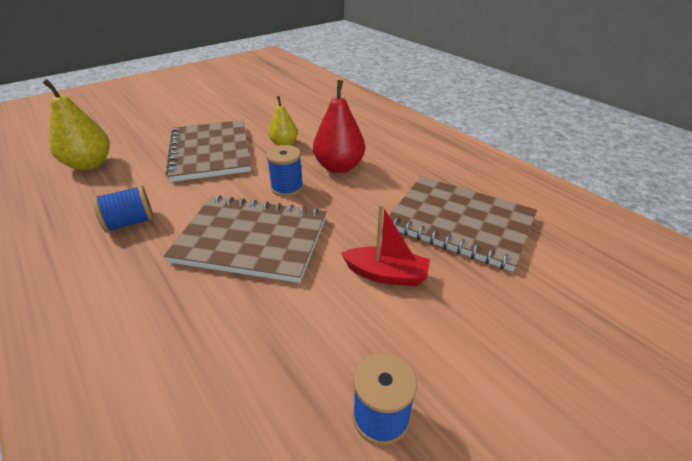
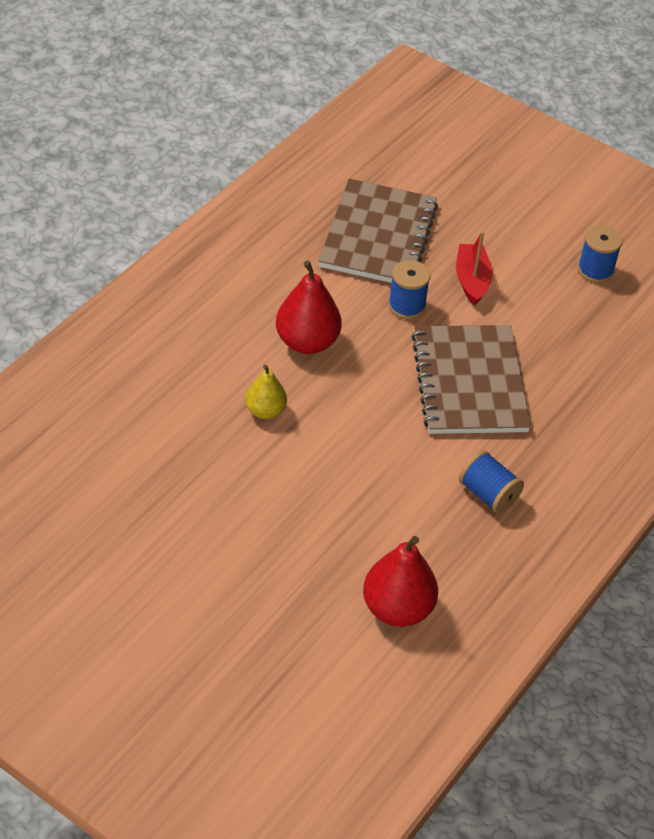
camera: 110 degrees left, 10 degrees up
yellow pear [42,79,110,170] -> red pear [363,536,438,627]
brown notebook [166,120,251,182] -> none
blue spool [266,145,303,197] -> blue spool moved to [388,260,431,319]

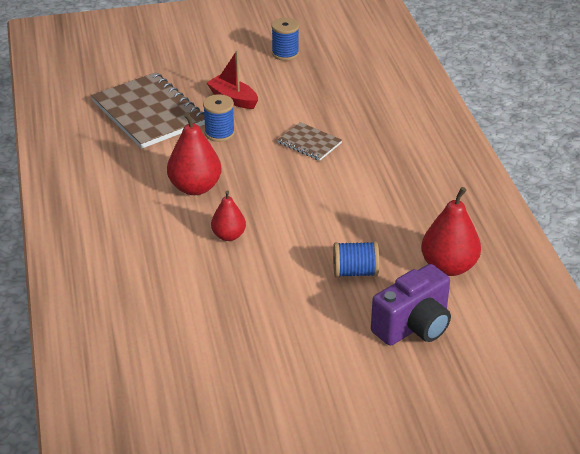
camera: 45 degrees left, 10 degrees down
yellow pear [245,365,287,419] -> red pear [211,190,246,241]
brown notebook [412,325,531,434] -> brown notebook [278,122,342,161], size x0.50
blue spool [459,450,524,514] -> blue spool moved to [333,241,379,277]
none -> purple camera [371,264,451,346]

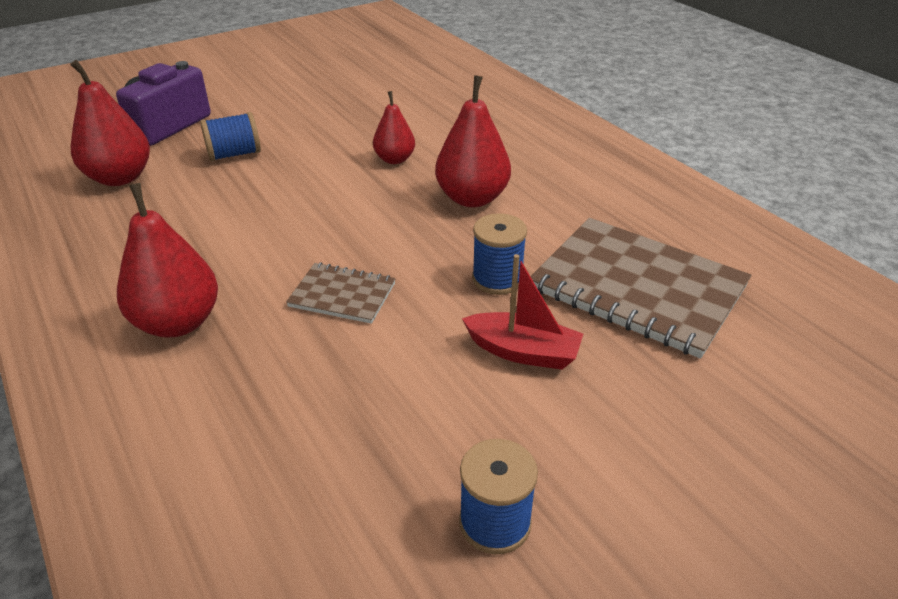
camera: 160 degrees right, 0 degrees up
none -> red pear [117,183,218,338]

